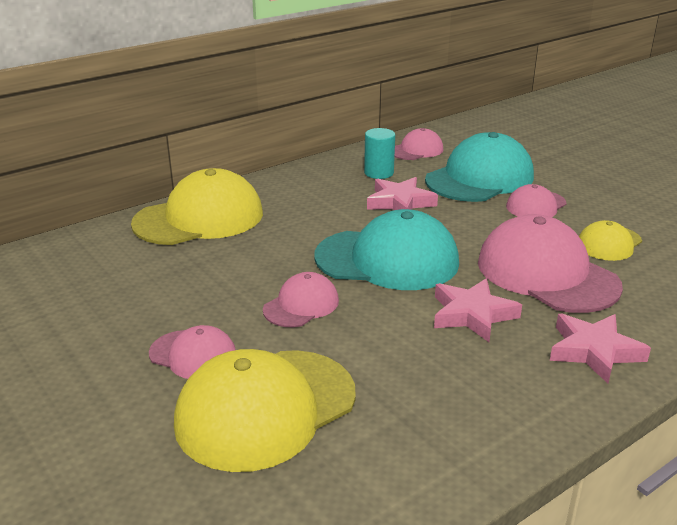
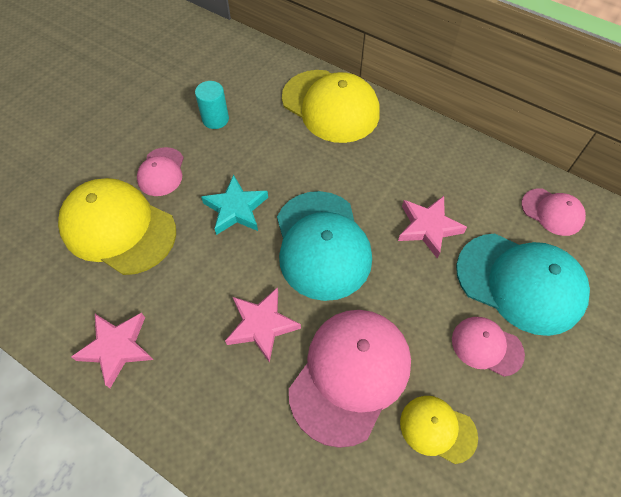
camera: 70 degrees right, 30 degrees up
pink cap [263,272,339,327] -> turquoise star [201,174,268,235]
turquoise cylinder [364,128,395,179] -> turquoise cylinder moved to [195,81,229,129]
pink star [550,314,651,383] -> pink star moved to [71,313,153,388]

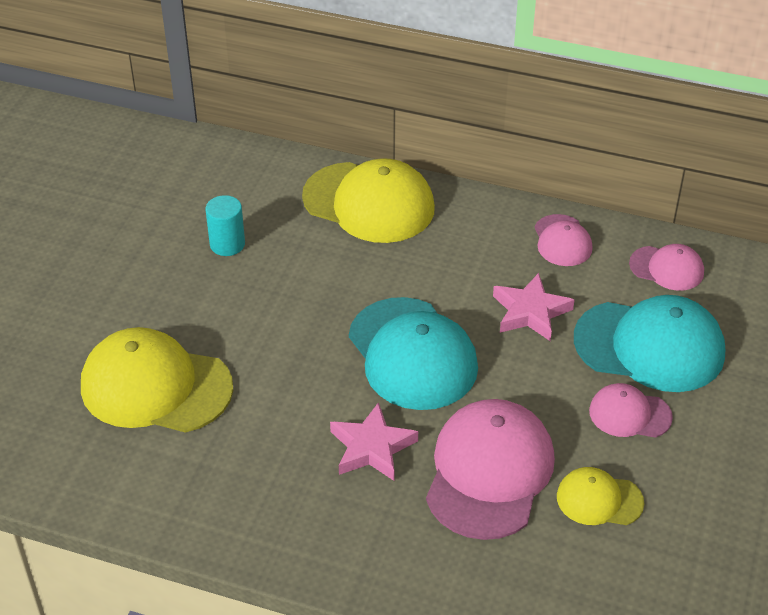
camera: 15 degrees left, 15 degrees down
pink star [71,313,153,388] -> none
pink cap [137,147,184,196] -> pink cap moved to [535,214,592,266]
turquoise star [201,174,268,235] -> none

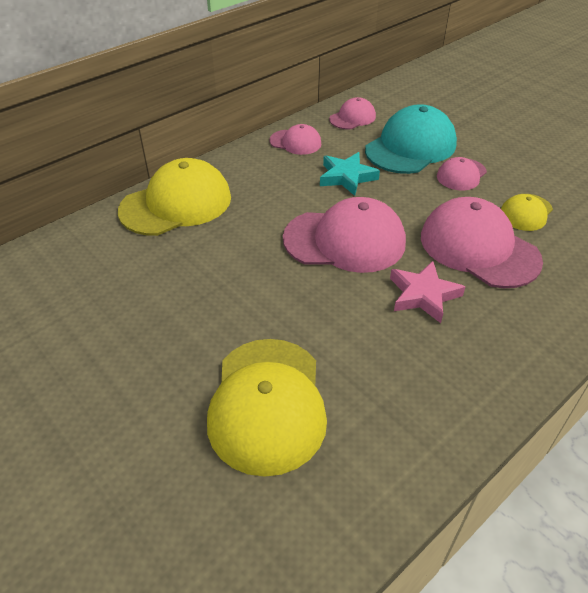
camera: 60 degrees left, 0 degrees up
yellow cap [81,327,233,432] -> yellow cap turned 45 degrees counterclockwise [207,339,327,477]
turquoise cylinder [205,195,245,256] -> none
turquoise cap [349,297,478,410] -> pink cap [283,197,406,273]
pink star [493,273,574,341] -> turquoise star [320,152,380,196]

